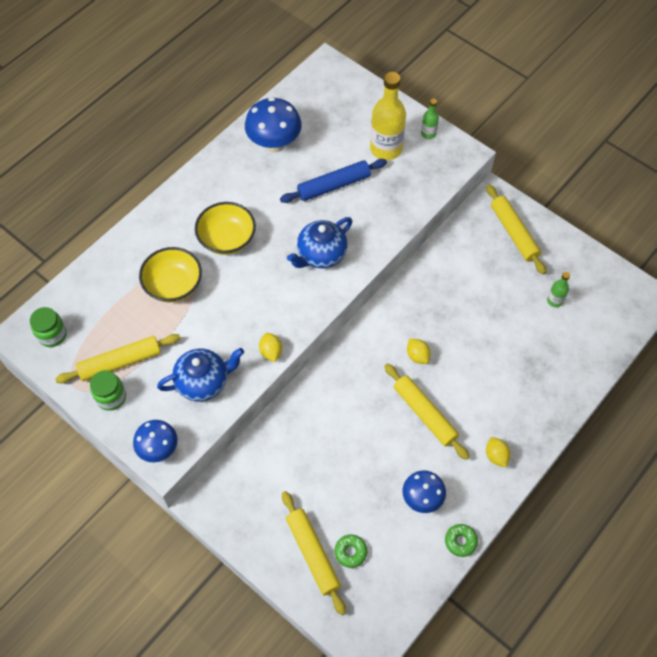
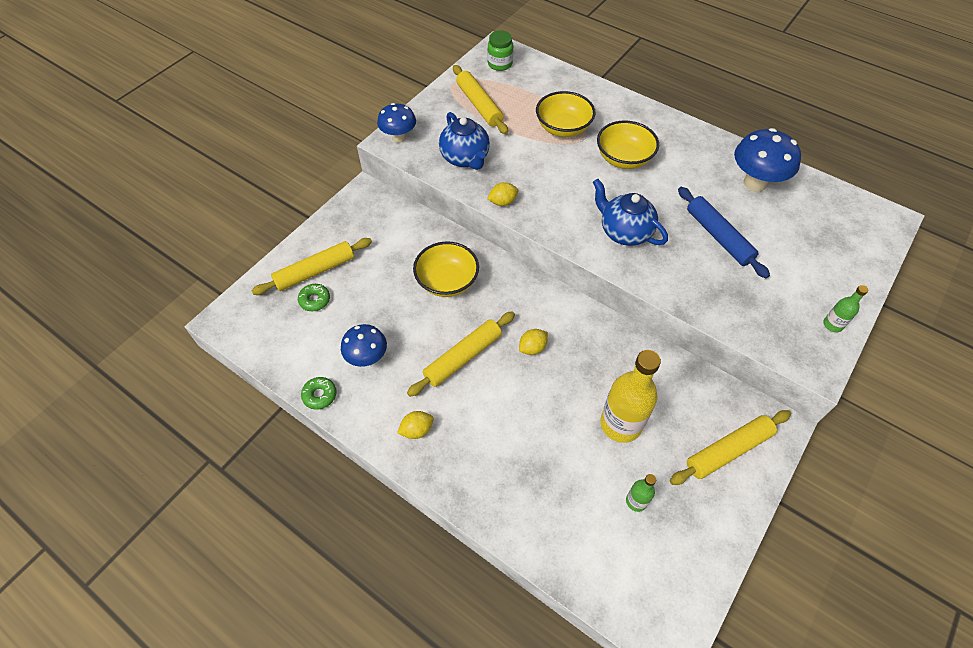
camera: 85 degrees right, 5 degrees down
green jar [90,370,126,411] -> none
yellow bottle [370,72,406,160] -> yellow bottle moved to [600,350,661,443]
none -> yellow bowl [413,241,479,297]

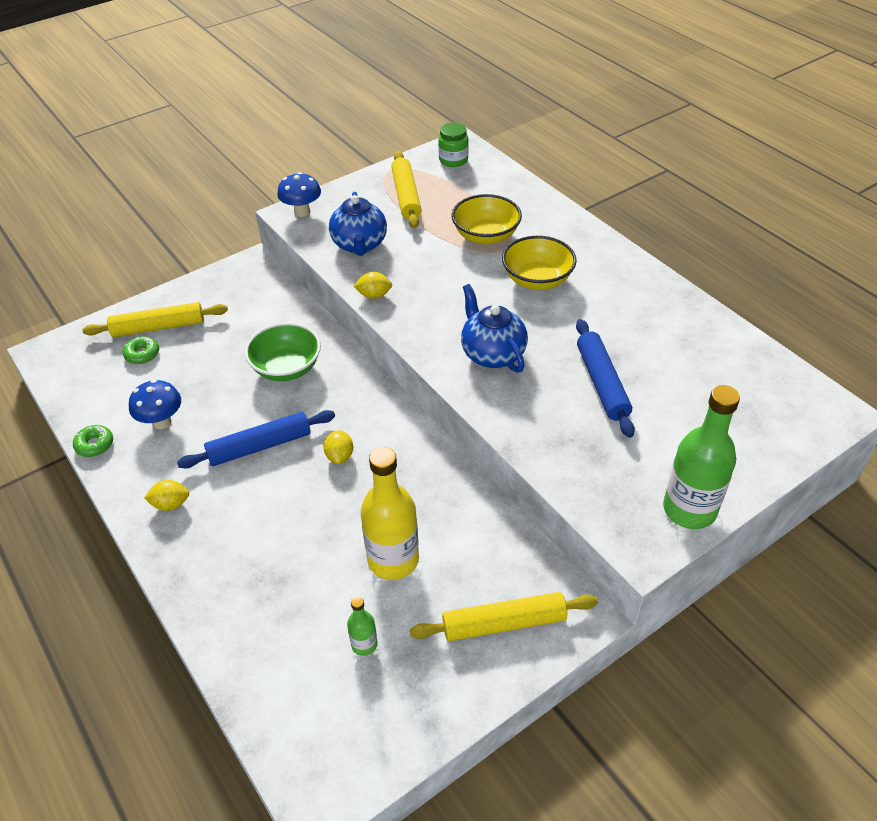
camera: 20 degrees right, 10 degrees down
yellow rolling pin [407,311,515,397] -> blue rolling pin [177,410,335,469]
yellow bowl [413,241,479,297] -> green bowl [245,323,321,381]
yellow lemon [519,329,548,355] -> yellow lemon turned 75 degrees counterclockwise [324,430,353,464]
blue mushroom [734,128,801,192] -> none
green bottle [823,285,868,332] -> green bottle [663,385,740,529], size x2.10

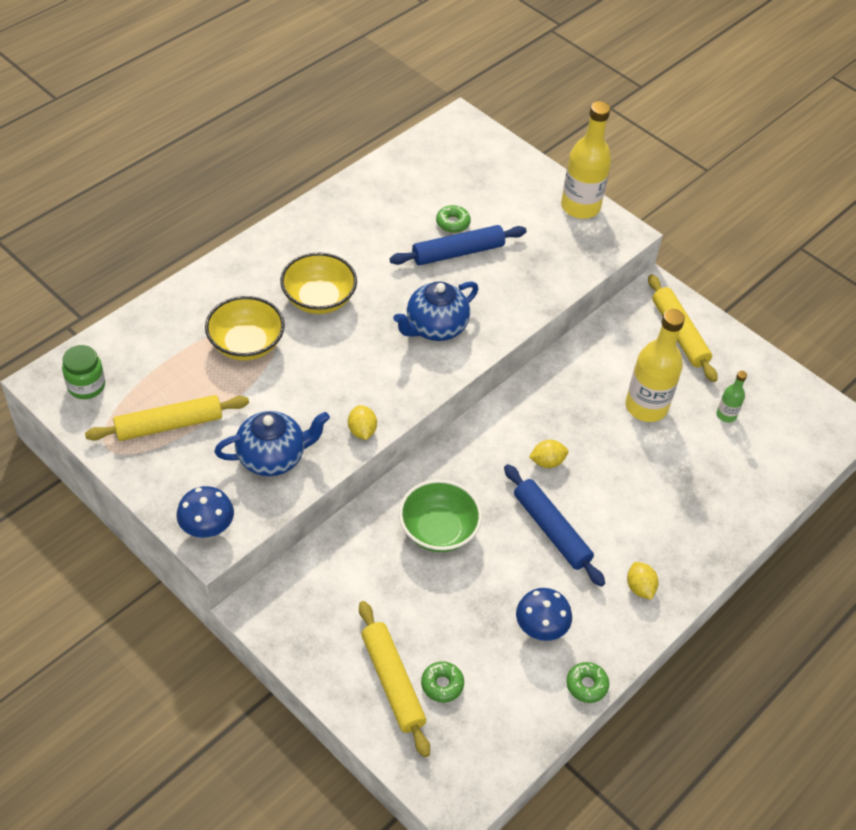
camera: 105 degrees left, 5 degrees up
green bottle [663,385,740,529] -> yellow bottle [561,101,611,219]
none -> green donut [436,205,471,233]

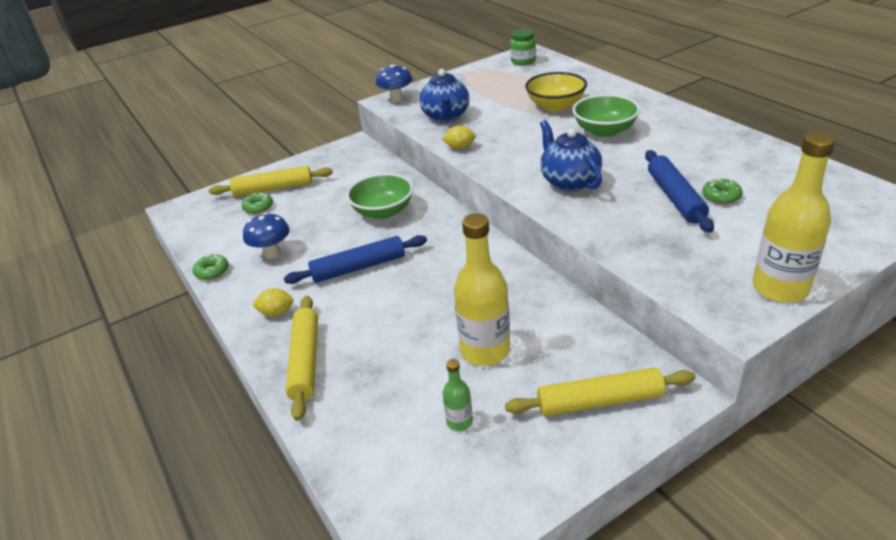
camera: 110 degrees right, 15 degrees down
yellow rolling pin [85,395,249,441] -> yellow rolling pin moved to [285,296,318,421]
yellow bowl [280,253,357,314] -> green bowl [572,94,640,137]
yellow lemon [529,440,568,468] -> none

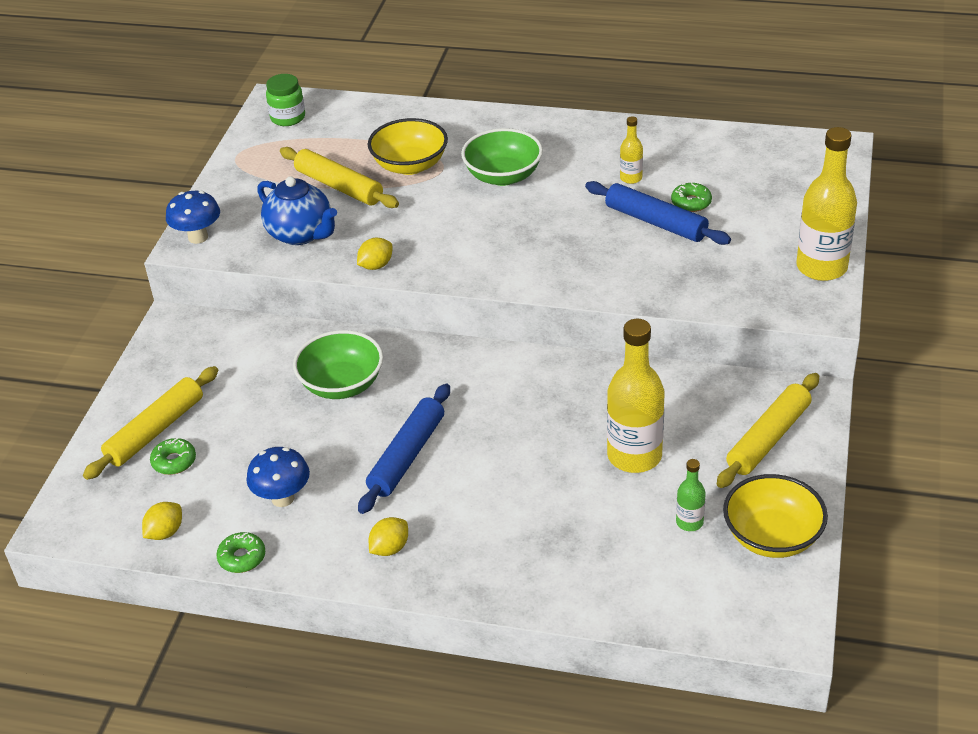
camera: 45 degrees left, 5 degrees up
yellow rolling pin [285,296,318,421] -> yellow rolling pin moved to [280,147,399,208]
blue teapot [540,120,602,191] -> none
none -> yellow lemon [142,502,182,540]
none -> yellow bottle [620,116,643,184]
none -> yellow bowl [723,474,828,558]

